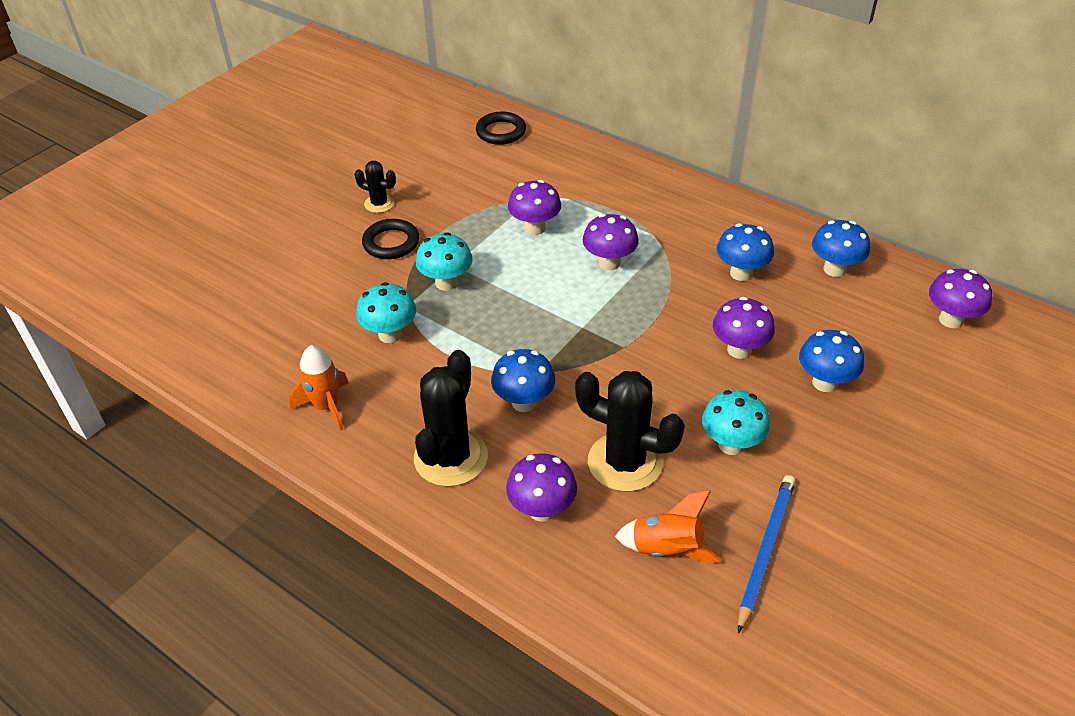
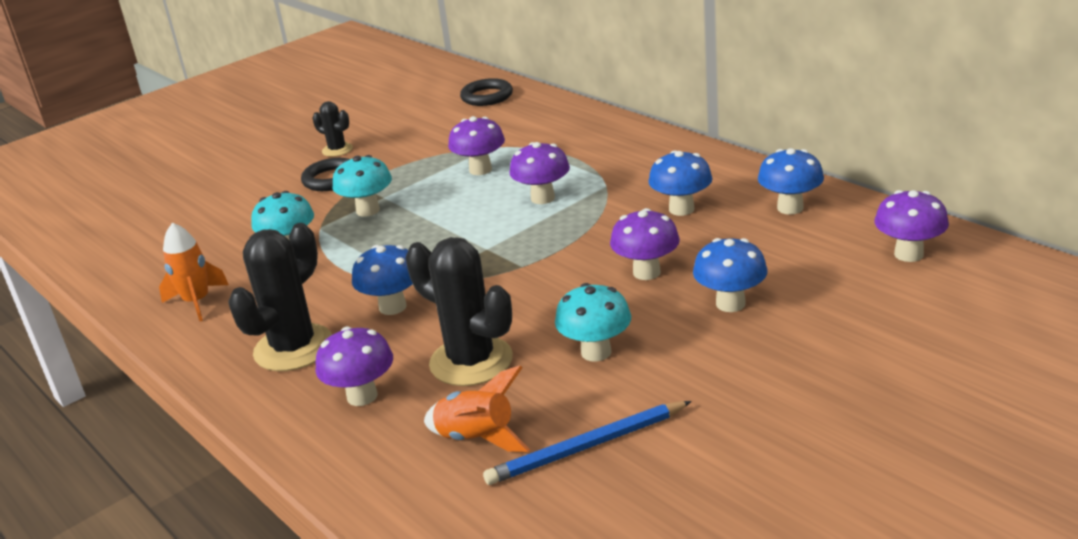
camera: 15 degrees right, 15 degrees down
blue pencil [738,475,795,633] -> blue pencil turned 150 degrees counterclockwise [483,401,692,485]

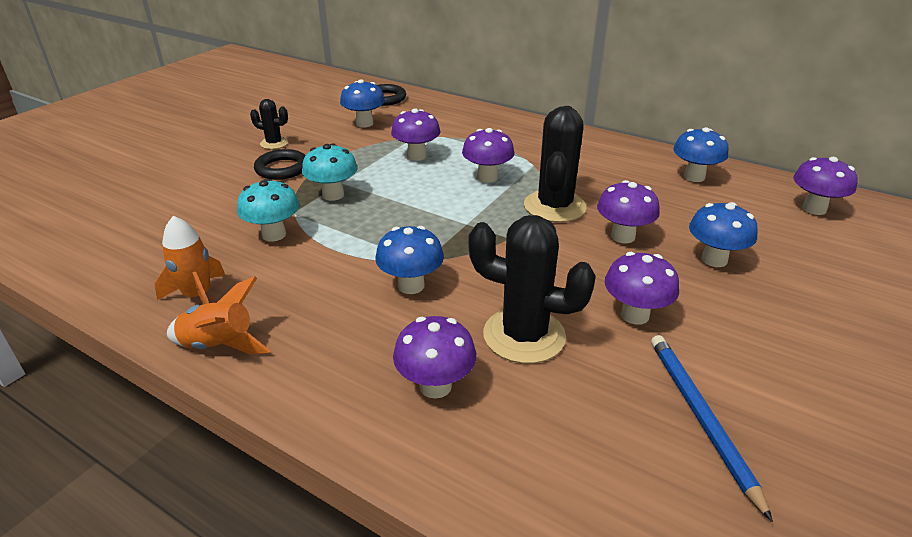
camera: 20 degrees left, 5 degrees up
black cactus [228,223,332,371] -> black cactus moved to [524,106,587,222]
orange rocket [424,365,530,452] -> orange rocket moved to [167,276,271,354]
blue pencil [483,401,692,485] -> blue pencil turned 120 degrees clockwise [651,335,773,522]
turquoise mushroom [555,283,631,362] -> purple mushroom [605,252,679,325]
blue mushroom [648,150,713,216] -> blue mushroom moved to [340,79,385,127]

